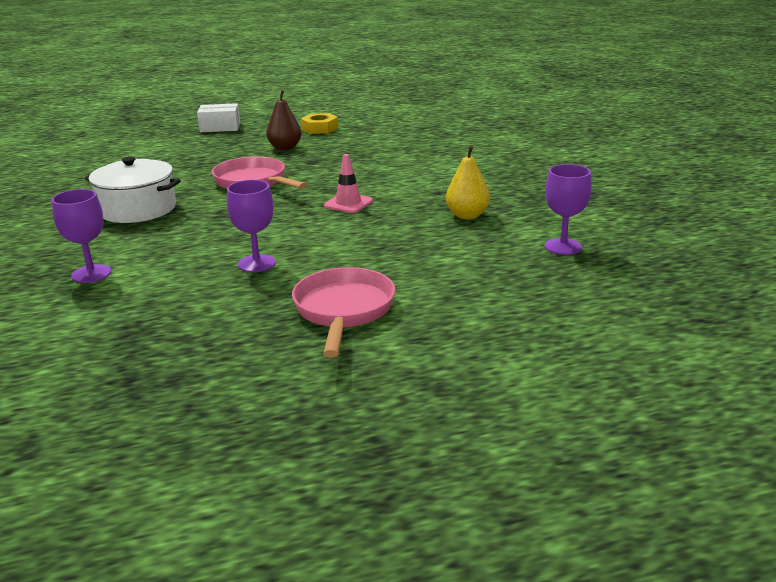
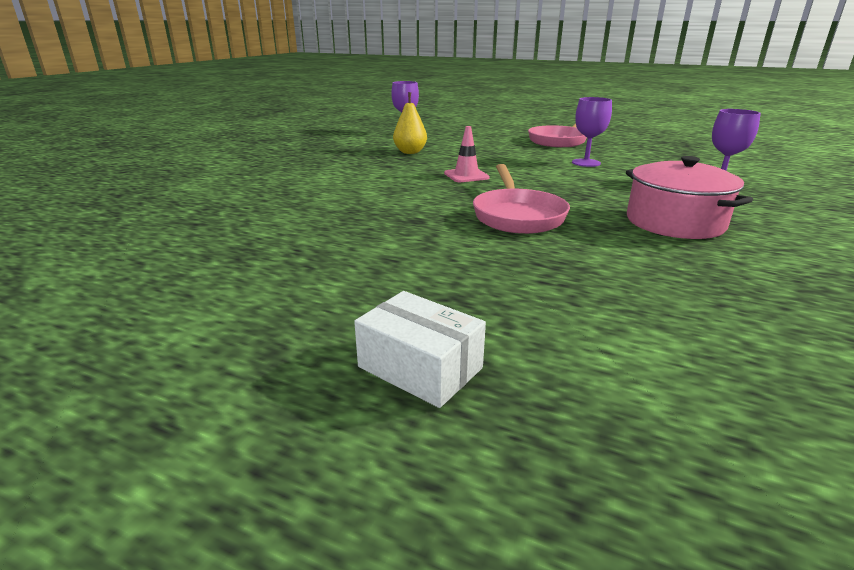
camera: 140 degrees left, 0 degrees up
white pot [84,157,181,223] -> pink pot [626,156,753,239]
brown pear [266,90,301,150] -> none
yellow nut [301,113,338,134] -> none

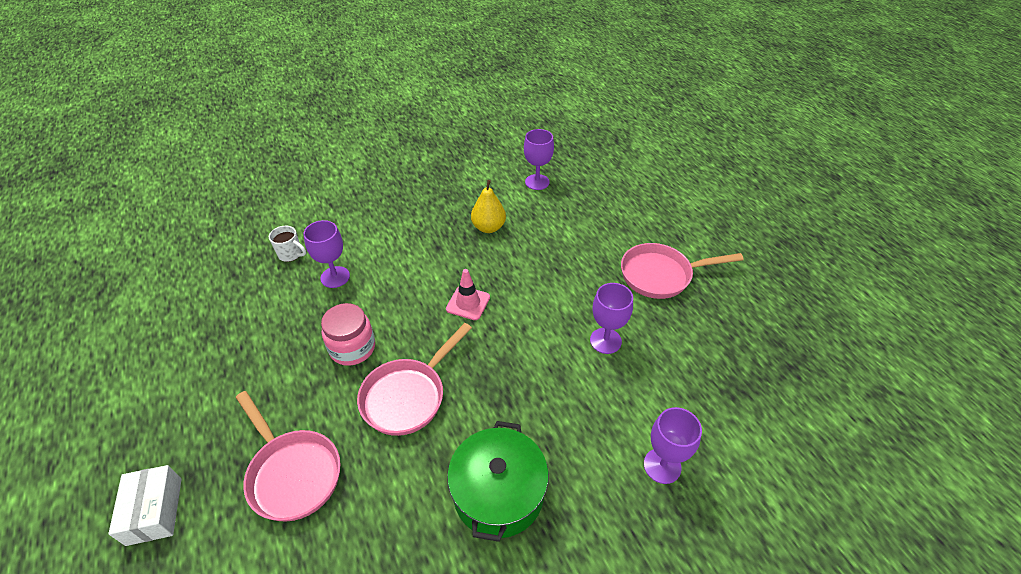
camera: 40 degrees right, 20 degrees up
pink pot [626,156,753,239] -> green pot [447,421,549,542]
none -> pink pan [236,391,341,522]
none -> white mug [269,226,306,262]
none -> purple goblet [303,220,350,288]
none -> pink jar [321,303,375,366]

